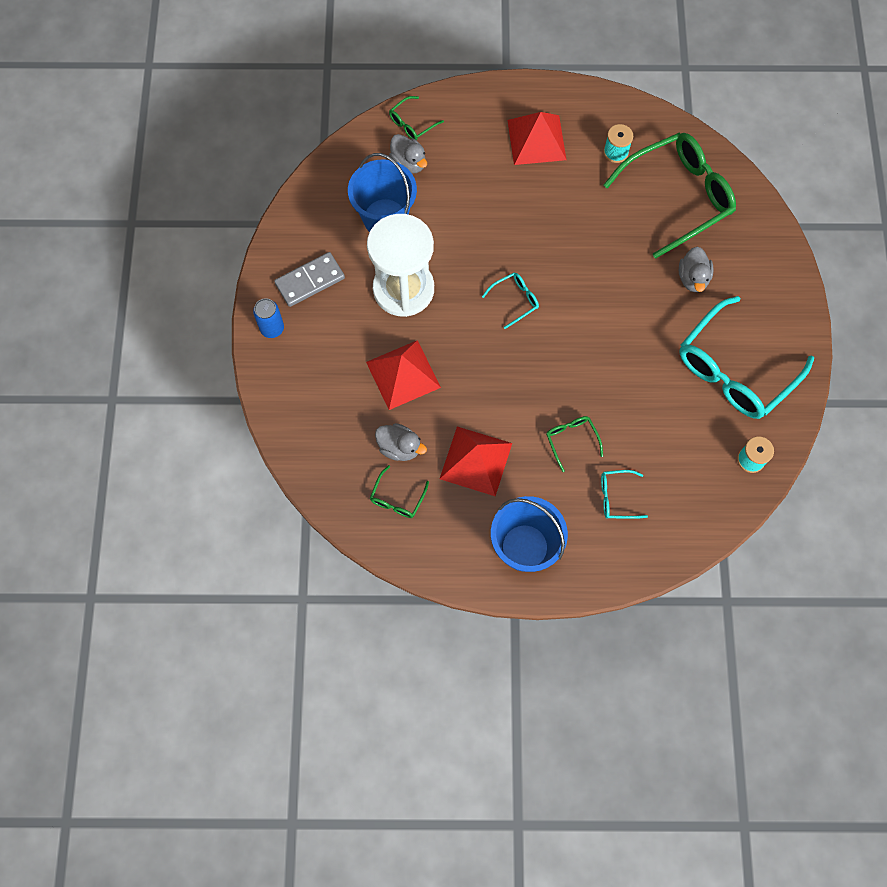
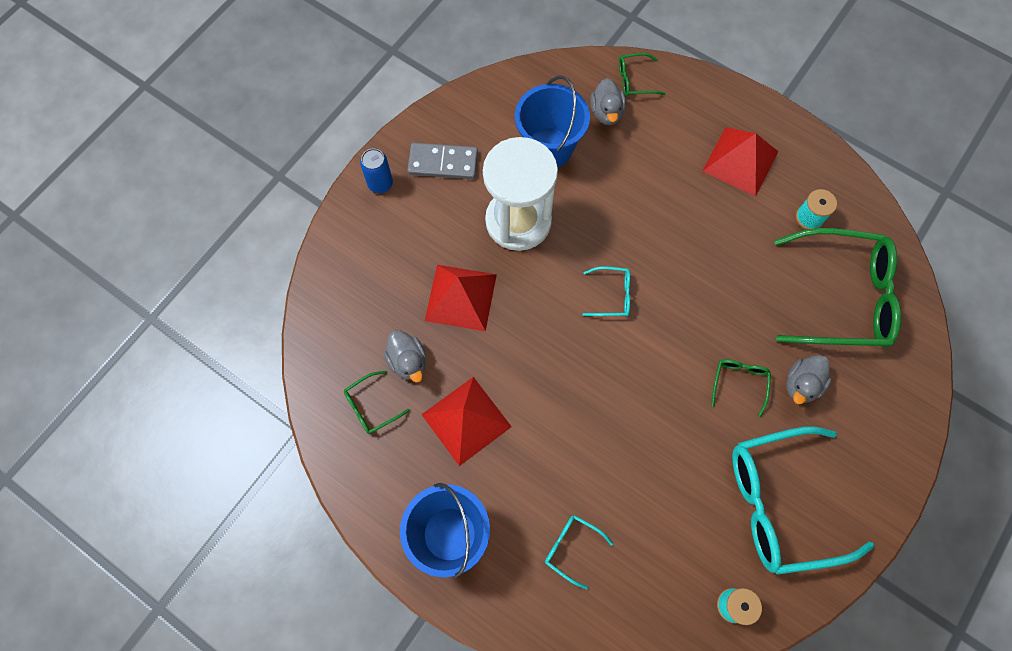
camera: 35 degrees right, 0 degrees up
green glasses [546,416,603,472] -> green glasses moved to [711,359,771,417]

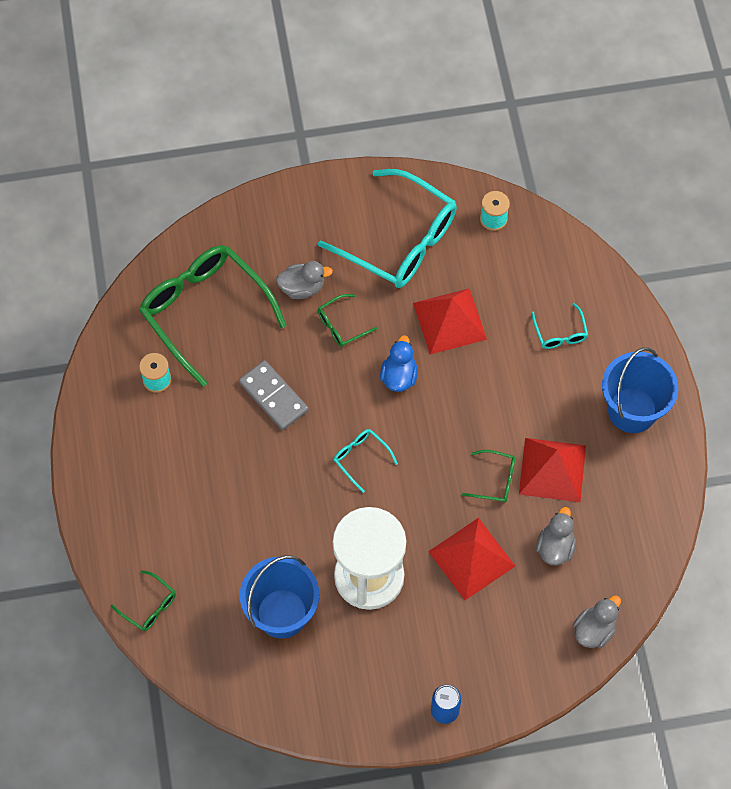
camera: 135 degrees left, 5 degrees down
green glasses [344,371,410,434] -> green glasses moved to [462,450,516,502]
grey domino [408,143,478,179] -> grey domino moved to [239,360,309,430]
grey duck [590,78,626,125] -> grey duck moved to [573,596,621,648]
red pyramid [702,127,778,196] -> red pyramid moved to [413,288,487,355]
none -> blue duck [380,335,418,392]

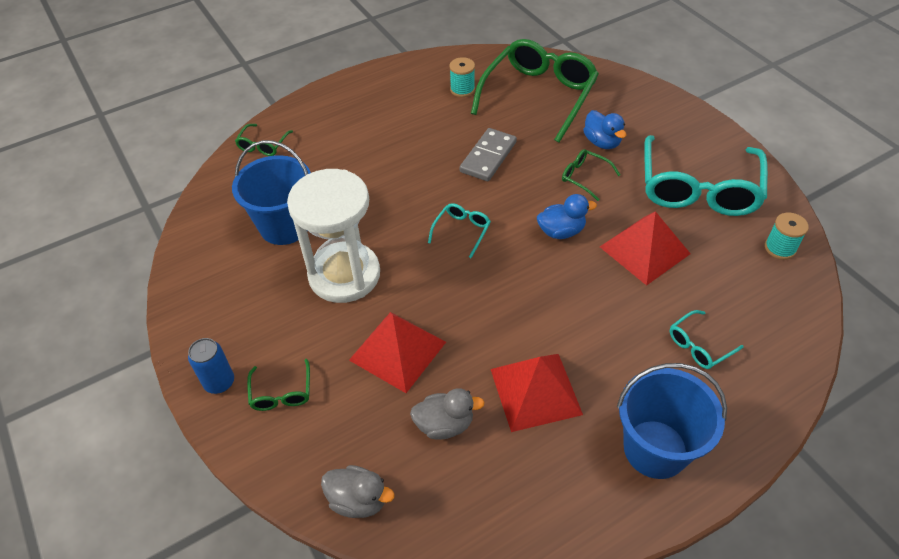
camera: 70 degrees right, 15 degrees down
grey duck [276,261,333,299] -> blue duck [583,110,626,149]
green glasses [462,450,516,502] -> green glasses moved to [247,359,310,411]

